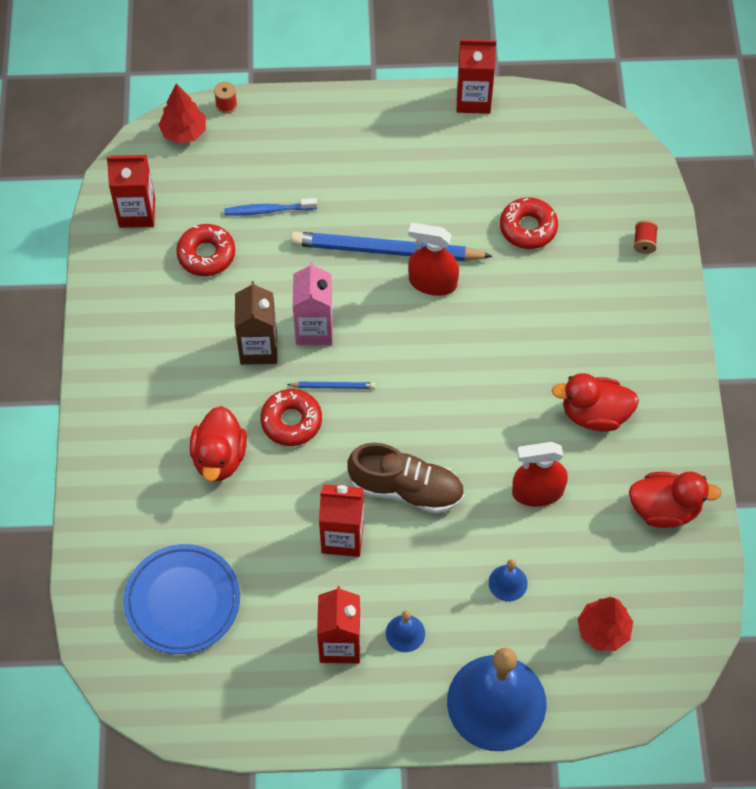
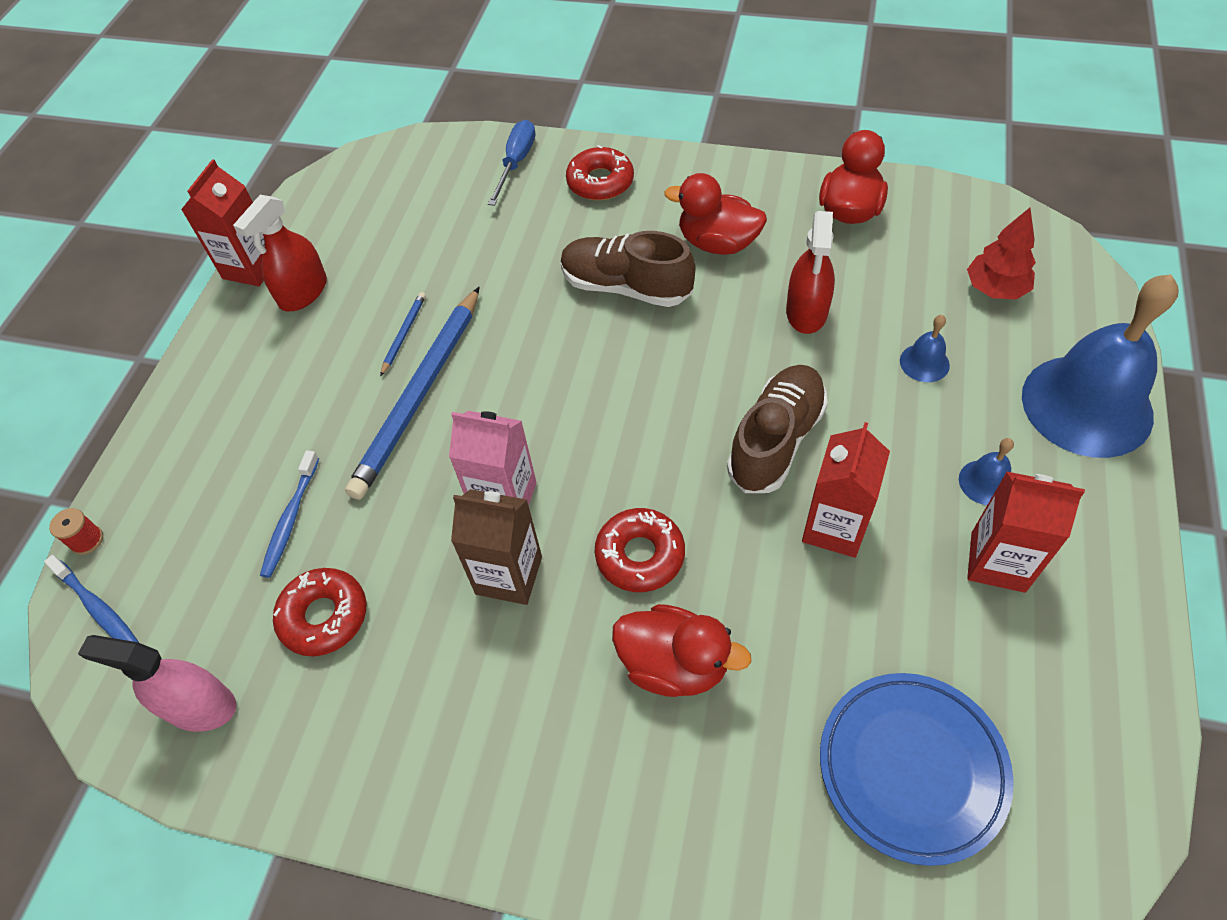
camera: 70 degrees left, 5 degrees down
red carton [106,155,155,228] -> pink spray bottle [78,635,236,732]
red tree [158,84,206,144] -> blue toothbrush [44,555,139,643]
blue pencil [287,382,376,389] -> blue pencil moved to [380,292,426,377]
red spray bottle [408,223,459,296] -> red spray bottle moved to [233,195,327,311]
red donut [500,197,558,249] -> red donut moved to [566,145,634,200]
red duck [552,373,639,431] -> red duck turned 90 degrees clockwise [664,173,767,255]
red spool [634,220,658,254] -> blue screwdriver [488,120,535,206]
none -> brown shoe [561,231,695,307]

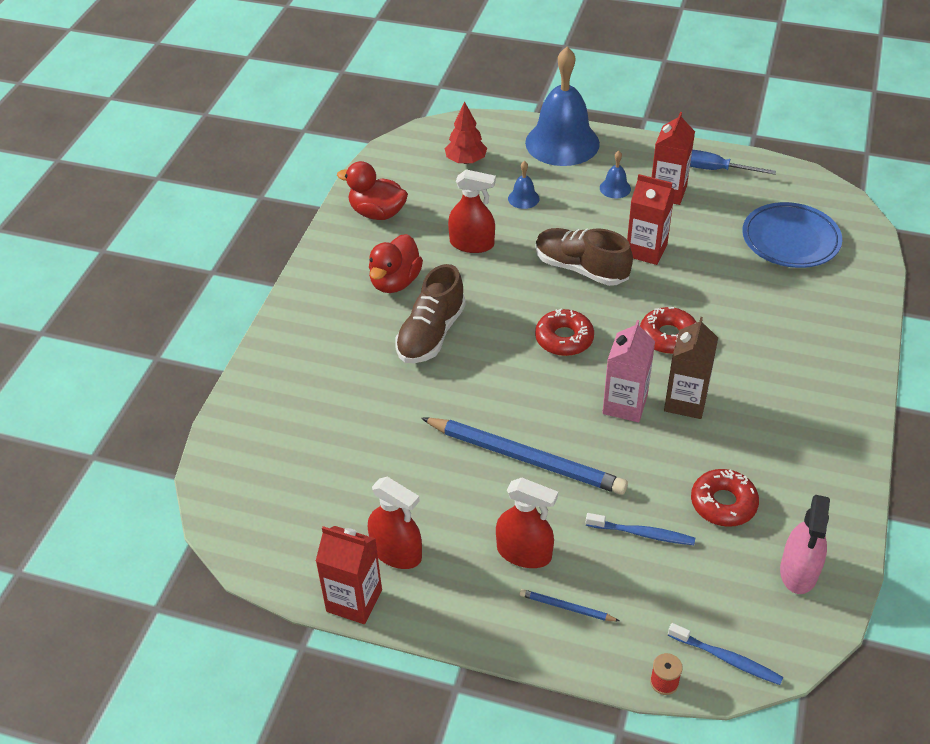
camera: 90 degrees left, 10 degrees down
blue toothbrush [44,555,139,643] -> blue toothbrush turned 75 degrees clockwise [668,623,783,685]
blue pencil [380,292,426,377] -> blue pencil moved to [520,589,619,621]
blue screwdriver [488,120,535,206] -> blue screwdriver moved to [690,150,776,175]
red donut [566,145,634,200] -> red donut moved to [535,309,594,356]
red duck [612,604,752,697] -> none
none -> red spray bottle [496,478,558,568]

